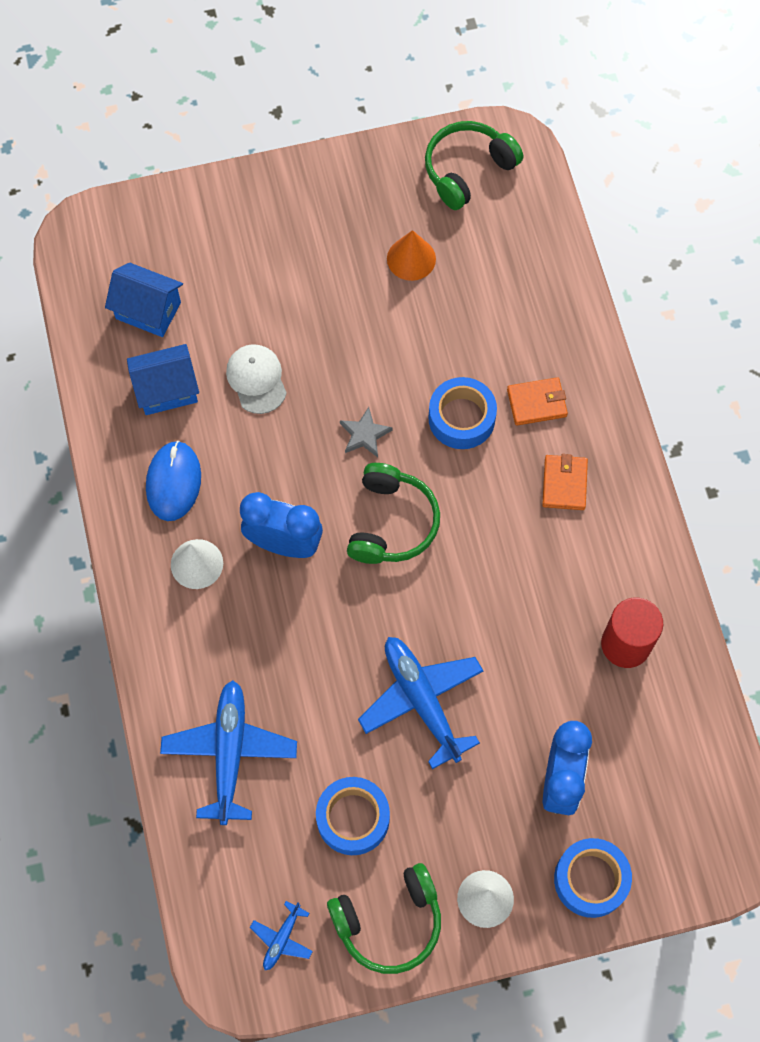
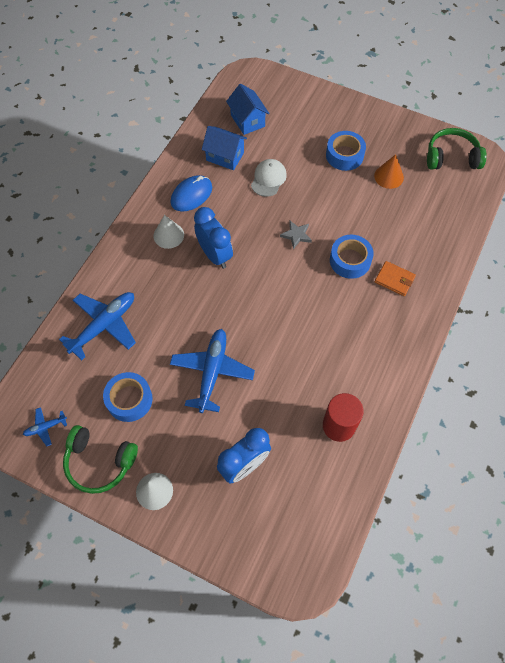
camera: 40 degrees right, 5 degrees down
green headphones [347,463,440,564] -> none
orange wallet [542,454,588,510] -> none
blue tape [554,838,632,918] -> blue tape moved to [326,131,366,171]

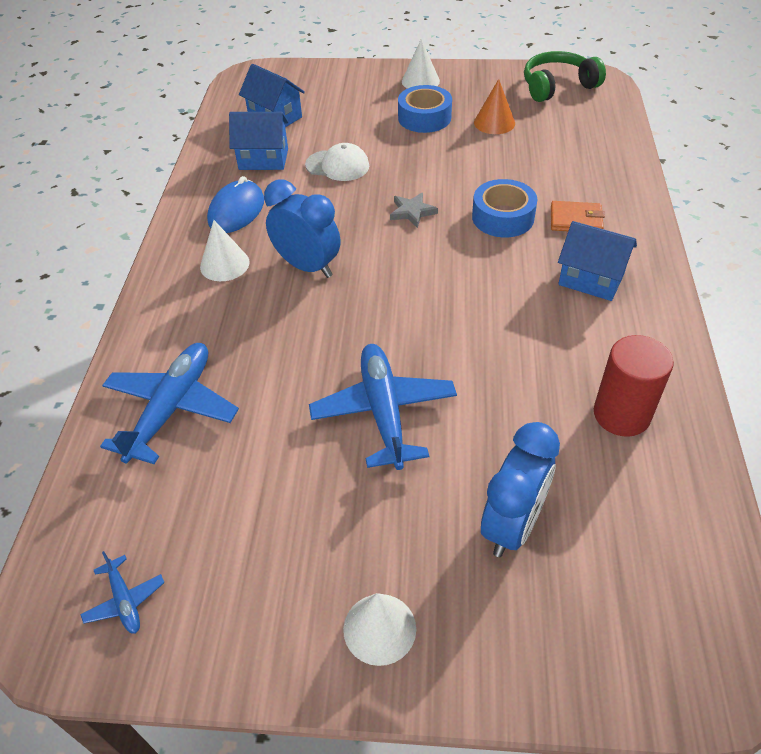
camera: 20 degrees left, 15 degrees down
blue plane [23,407,67,446] -> blue plane turned 75 degrees counterclockwise [80,551,164,634]
green headphones [63,425,138,494] -> none
blue tape [103,372,153,422] -> none
white cap [251,159,287,197] -> white cap turned 105 degrees clockwise [305,143,369,181]
none -> white cone [402,39,440,89]
none -> blue house [558,221,637,301]

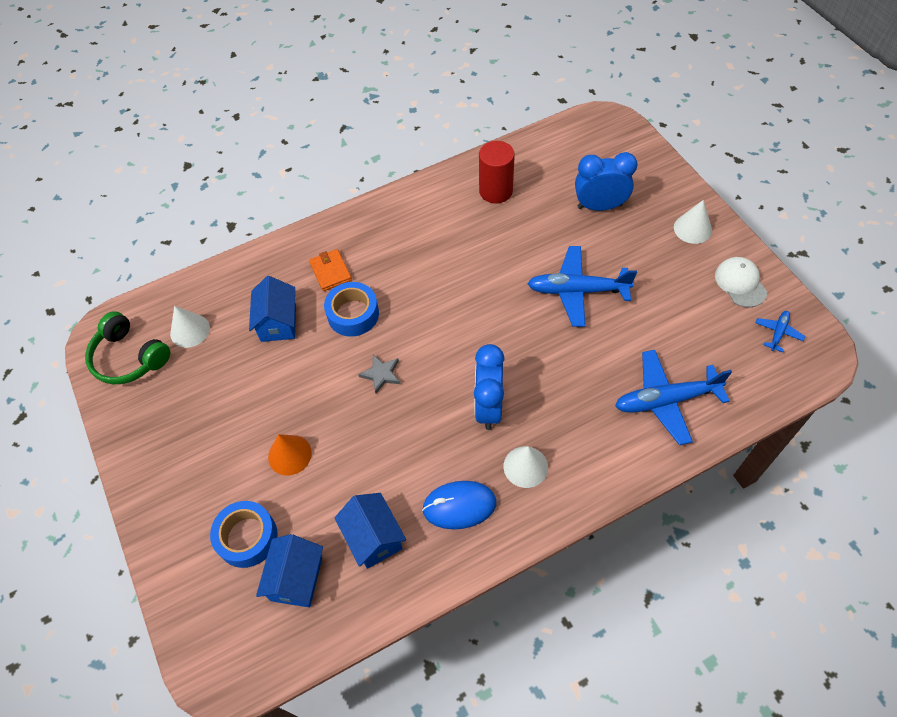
camera: 120 degrees left, 10 degrees up
white cap [305,143,369,181] -> white cap moved to [715,257,767,307]
blue plane [309,344,457,470] -> blue plane turned 45 degrees clockwise [527,246,637,327]
blue tape [398,85,452,133] -> blue tape moved to [210,501,278,568]
white cone [402,39,440,89] -> white cone moved to [170,306,210,348]
orange cone [474,79,515,134] -> orange cone moved to [268,434,312,476]
blue house [558,221,637,301] -> blue house moved to [249,276,296,342]

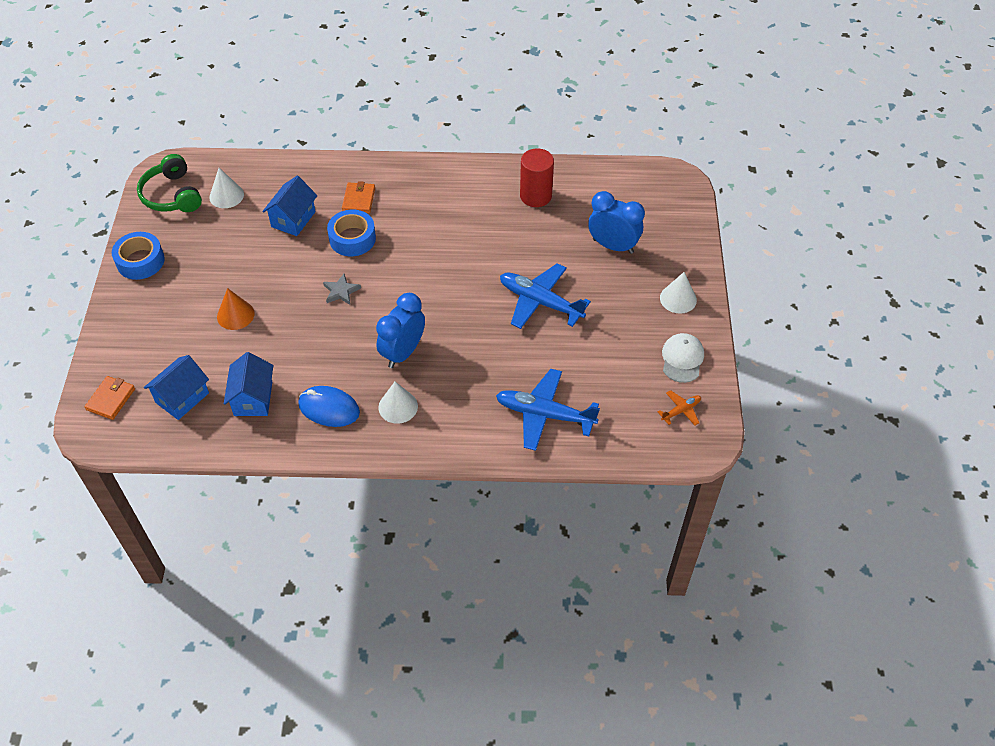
camera: 25 degrees right, 5 degrees down
blue tape [210,501,278,568] -> blue tape moved to [112,232,165,280]
blue plane [755,311,805,352] -> orange plane [658,390,701,425]
none -> orange wallet [85,376,135,420]

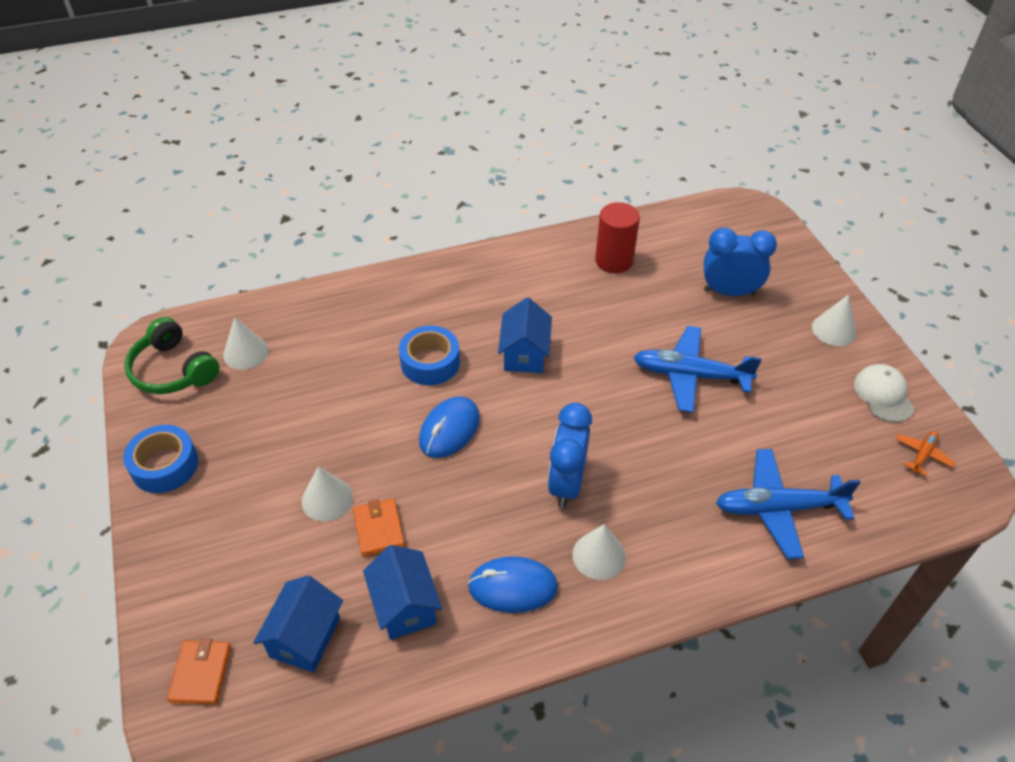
camera: 20 degrees left, 5 degrees down
orange cone [217,288,255,330] -> white cone [302,466,353,521]
blue house [262,176,317,236] -> blue house moved to [498,297,552,373]
grey star [323,274,361,305] -> blue mouse [419,397,480,458]
orange wallet [342,181,375,213] -> orange wallet moved to [353,498,405,557]

